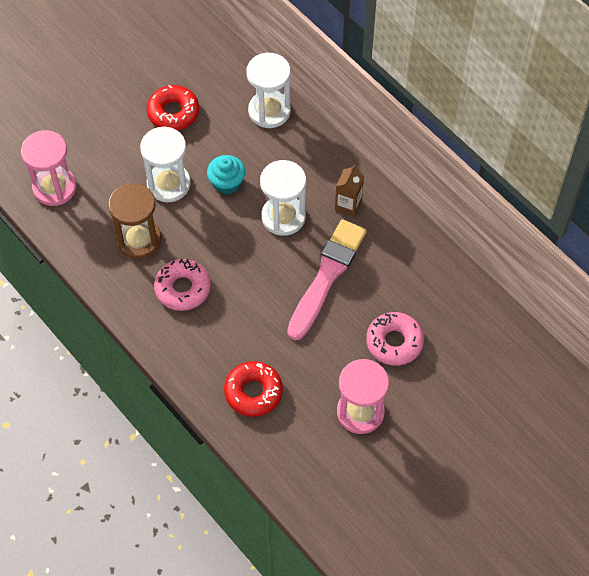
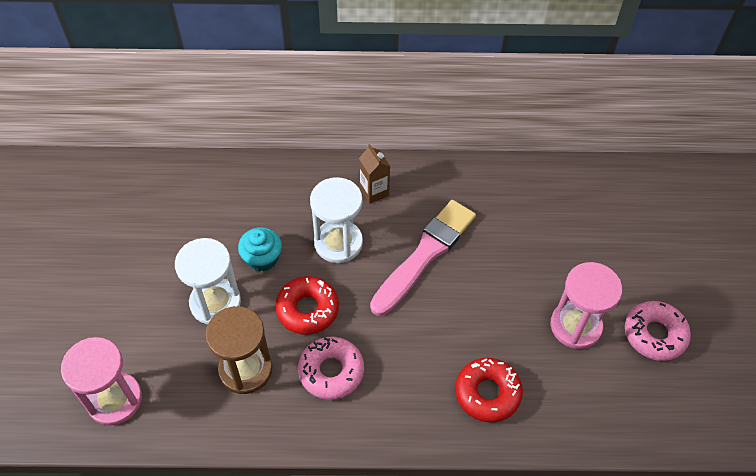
camera: 50 degrees left, 5 degrees down
red donut [147,85,199,130] -> red donut moved to [275,276,339,335]
white hourglass [246,53,291,128] -> none
pink brush [287,219,367,341] -> pink brush turned 60 degrees clockwise [370,200,476,316]
pink donut [366,312,424,366] -> pink donut moved to [625,301,691,361]

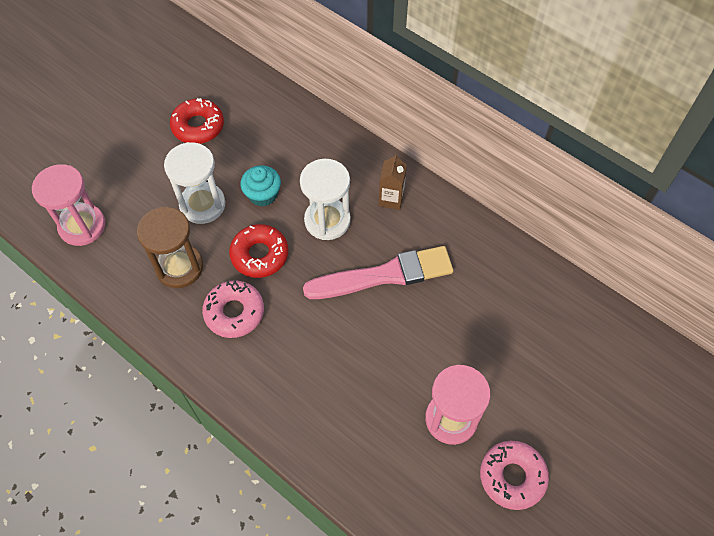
camera: 40 degrees right, 5 degrees up
red donut [455,358,523,422] -> red donut moved to [170,98,224,144]

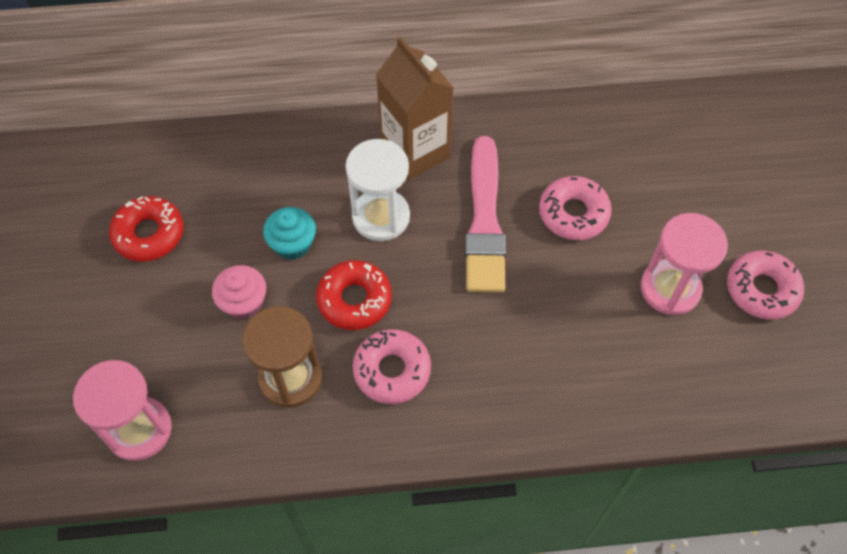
camera: 45 degrees left, 0 degrees up
white hourglass [164,142,225,224] -> pink cupcake [212,265,266,319]
pink brush [303,246,453,299] -> pink brush turned 150 degrees clockwise [465,136,506,293]
brown carton [379,154,407,210] -> brown carton [376,37,454,180], size x1.89
none -> pink donut [539,176,612,240]

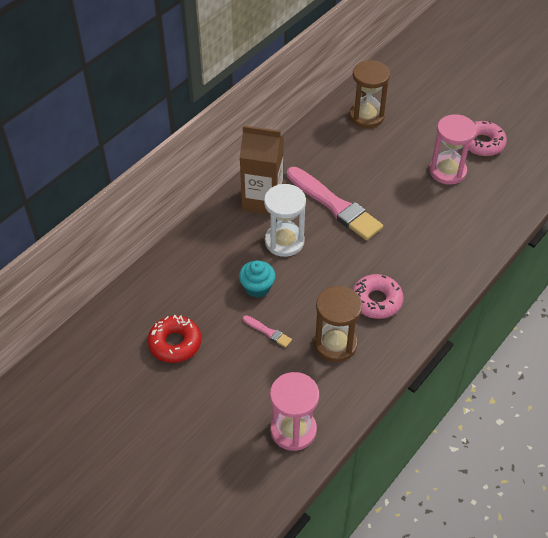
camera: 45 degrees left, 10 degrees down
pink cupcake [212,265,266,319] -> pink brush [243,315,292,348]
red donut [316,260,392,330] -> none
pink donut [539,176,612,240] -> none
none -> brown hourglass [349,60,390,128]

